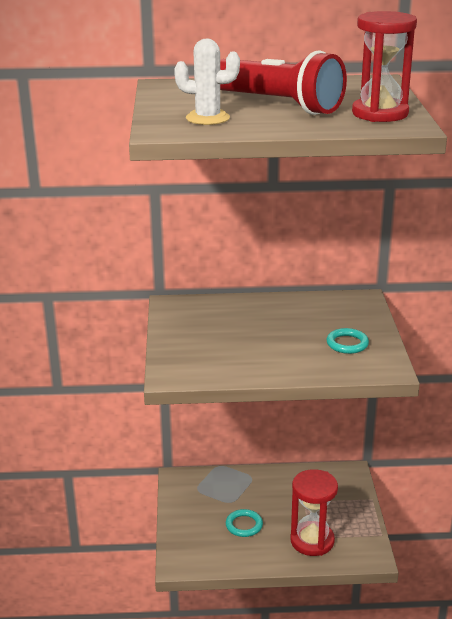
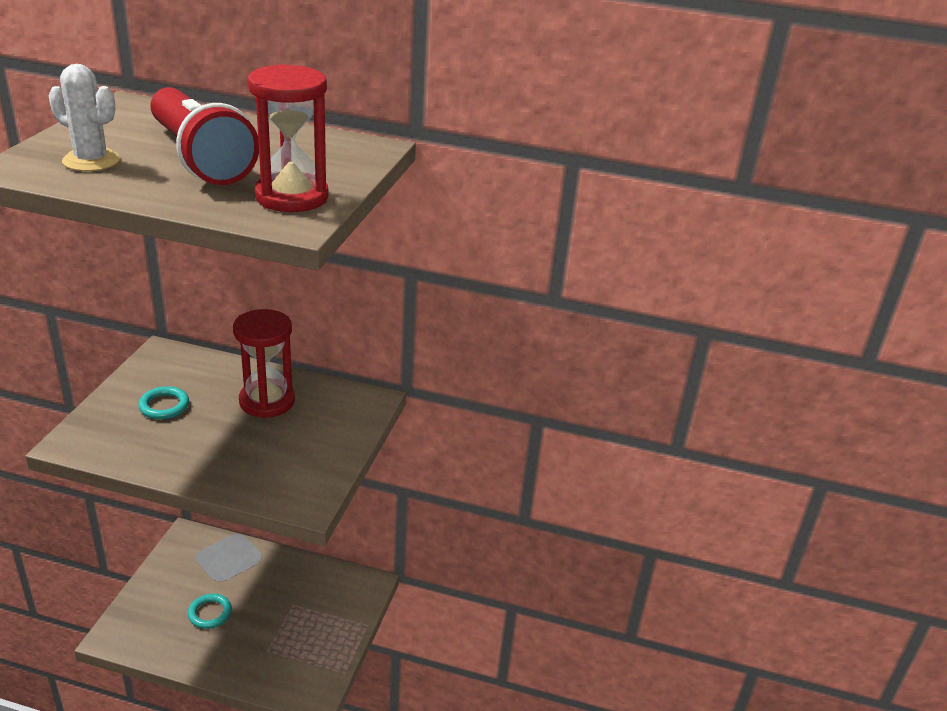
camera: 15 degrees right, 5 degrees up
red hourglass [290,469,338,556] -> red hourglass moved to [233,309,295,418]
turquoise ring [326,328,369,354] -> turquoise ring moved to [138,386,189,419]

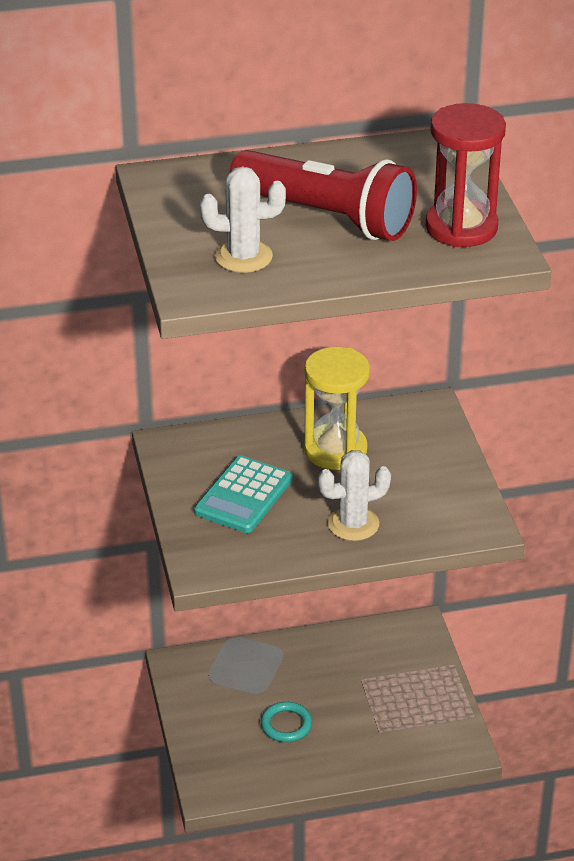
camera: 25 degrees left, 5 degrees up
turquoise ring [138,386,189,419] -> turquoise calculator [194,455,293,533]
red hourglass [233,309,295,418] -> yellow hourglass [304,347,370,470]
none -> white cactus [318,450,391,541]

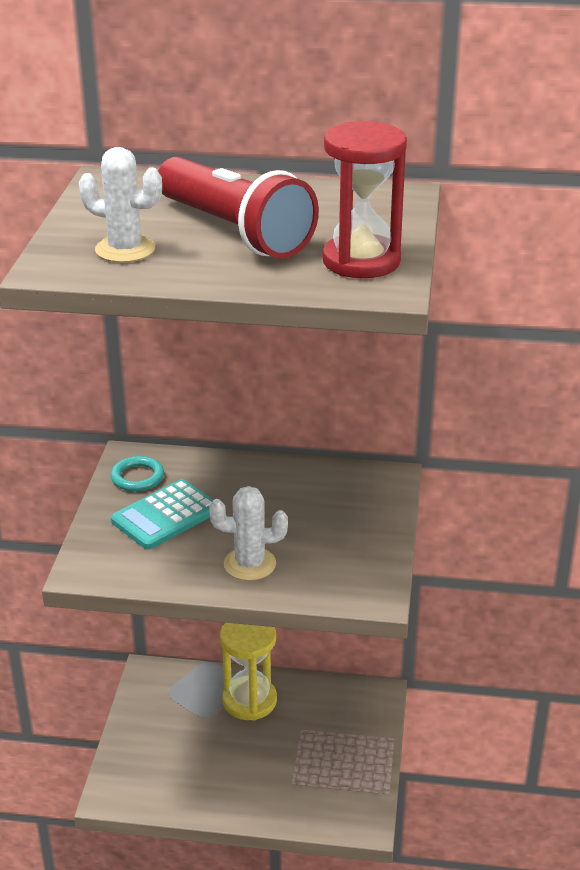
camera: 20 degrees right, 5 degrees down
turquoise ring [261,702,312,742] -> turquoise ring moved to [111,456,164,491]
yellow hourglass [304,347,370,470] -> yellow hourglass moved to [220,623,277,721]

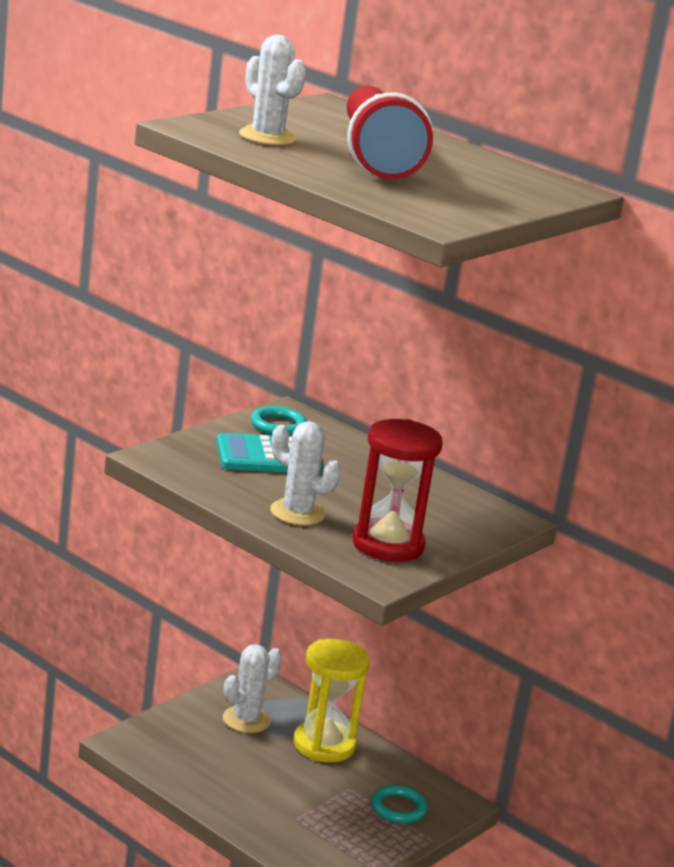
camera: 30 degrees right, 10 degrees down
red hourglass [322,121,407,278] -> red hourglass moved to [352,419,443,562]
none -> white cactus [223,644,282,733]
none -> turquoise ring [371,785,428,824]

